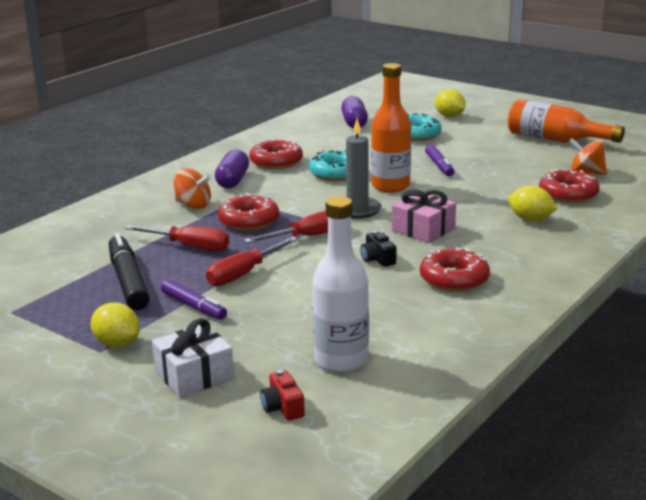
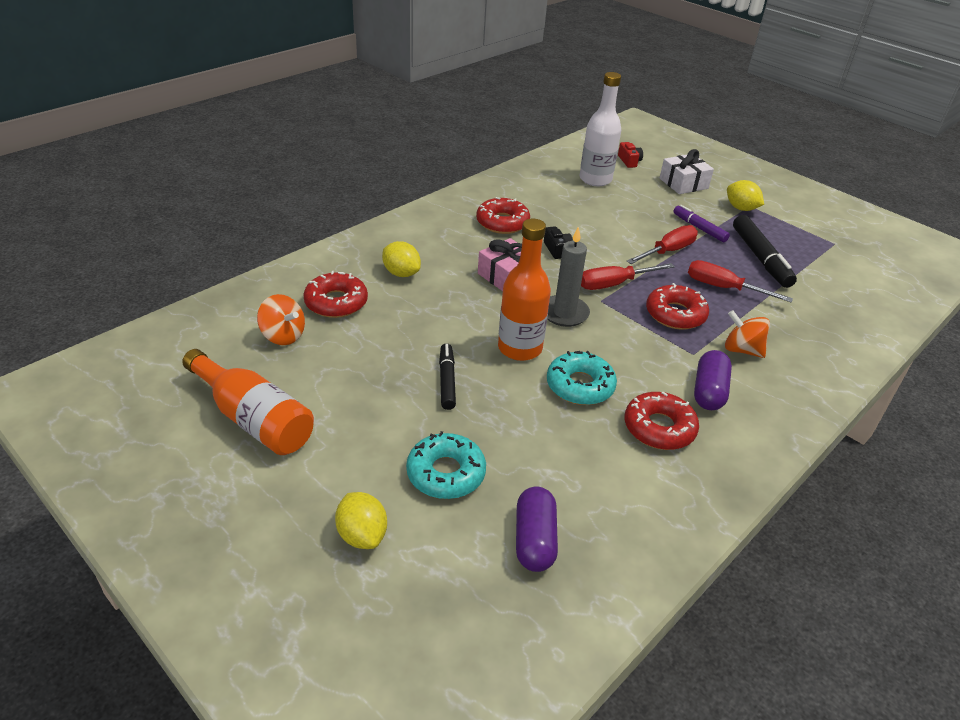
camera: 175 degrees left, 15 degrees up
purple marker [425,144,454,176] -> black marker [439,343,456,410]

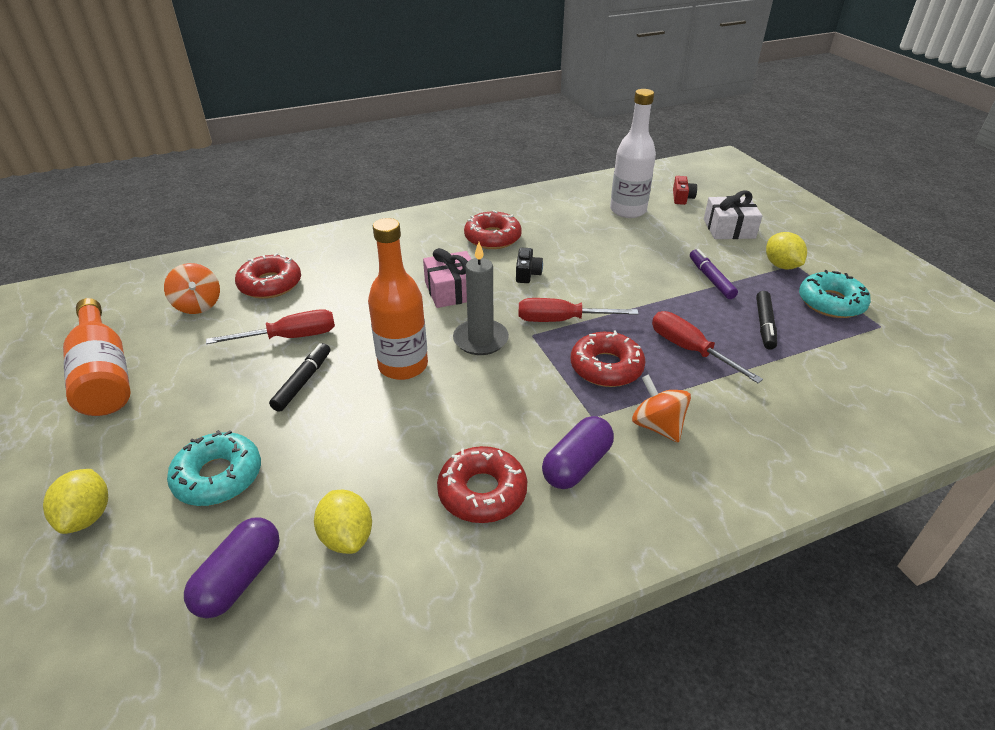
camera: 25 degrees right, 0 degrees up
yellow lemon [382,241,421,277] -> yellow lemon moved to [314,490,372,554]
turquoise donut [547,351,617,405] -> turquoise donut moved to [799,270,871,318]
red screwdriver [627,225,698,264] -> red screwdriver moved to [206,309,335,344]
black marker [733,215,797,288] -> black marker [756,291,777,350], size x0.62

